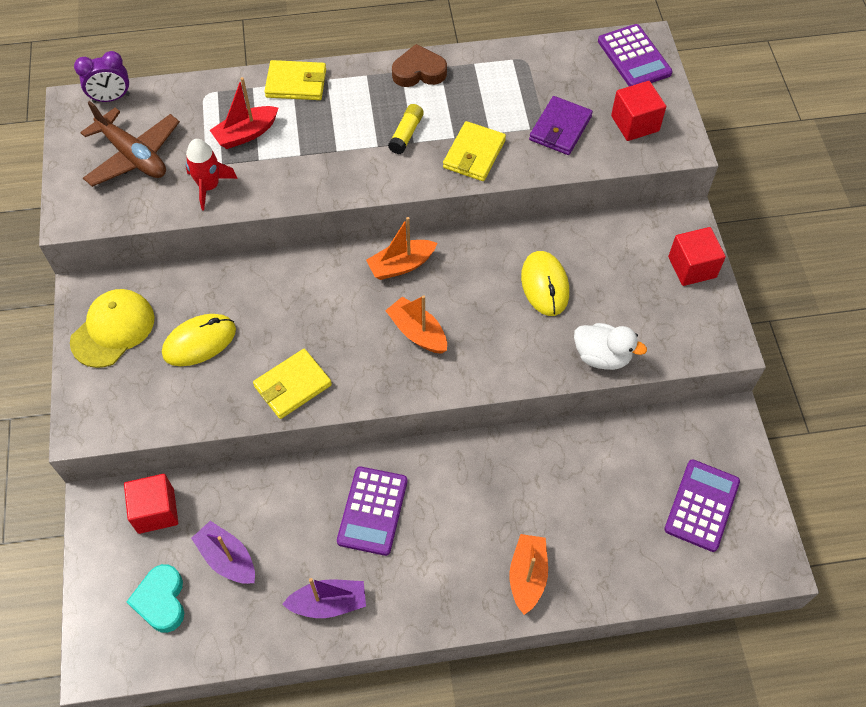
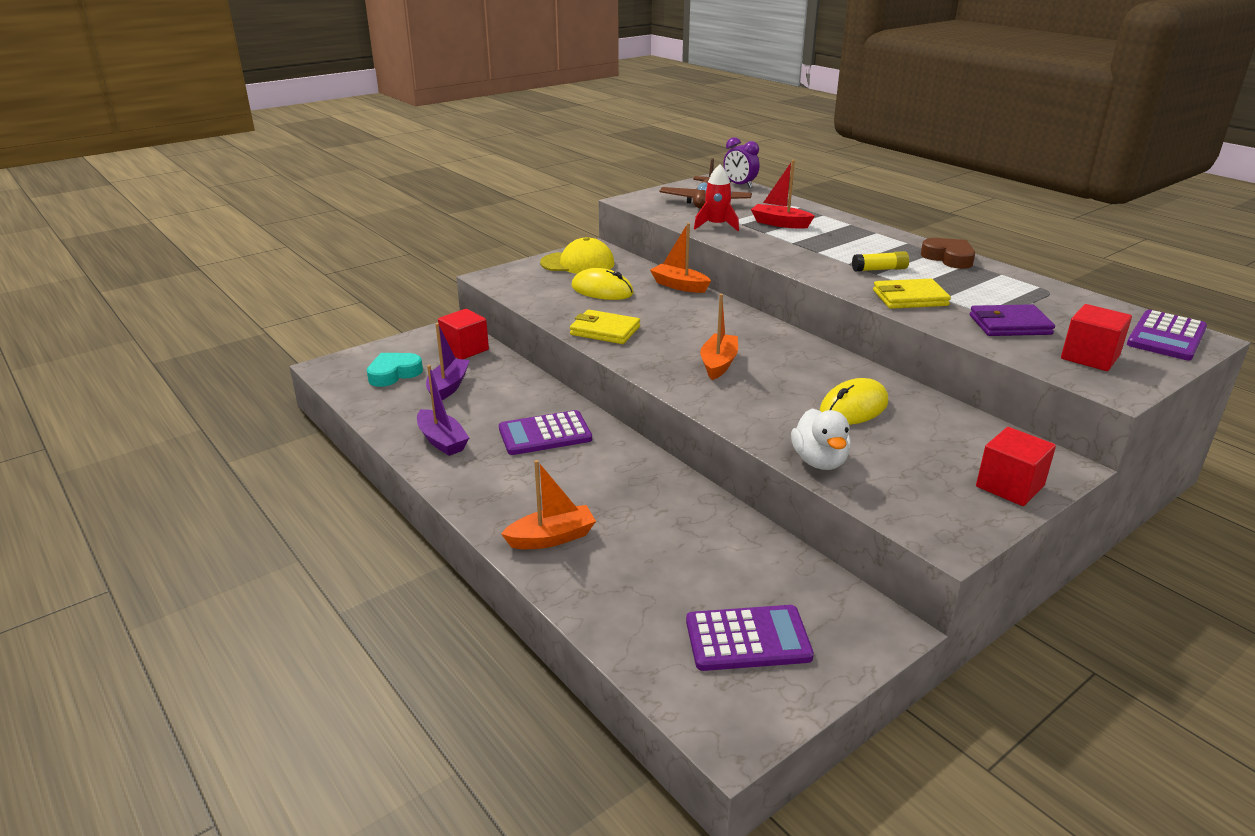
camera: 60 degrees right, 30 degrees down
yellow wallet [264,60,326,100] -> none
orange boat [366,217,437,280] -> orange boat moved to [650,223,711,293]

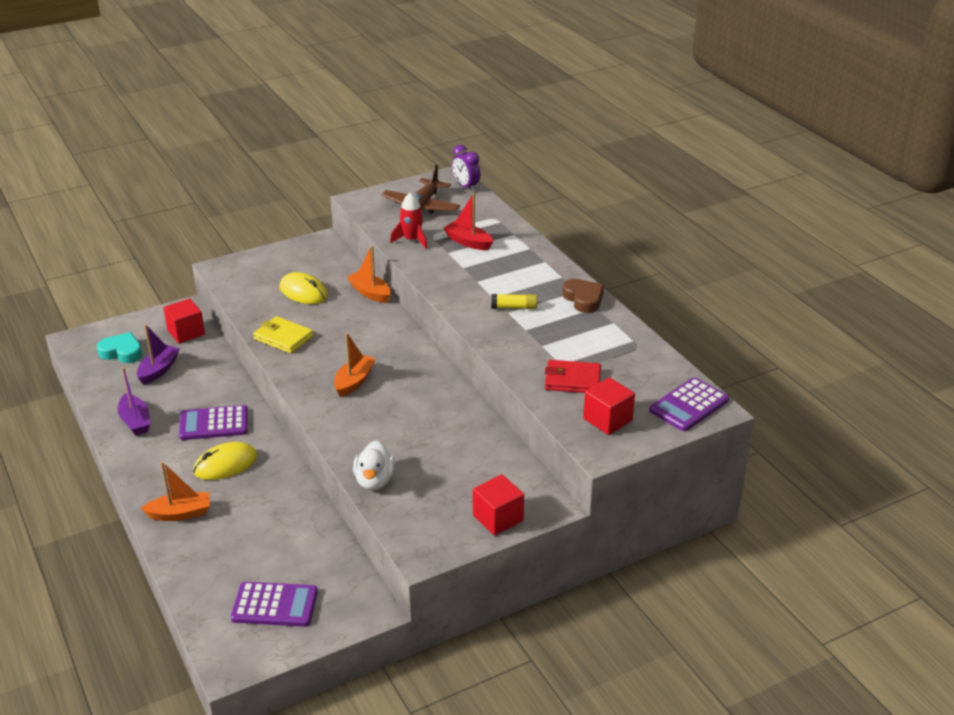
camera: 10 degrees right, 5 degrees up
turquoise heart [367,353,423,387] -> turquoise heart turned 45 degrees clockwise [97,332,142,363]
yellow cap [540,237,614,274] -> none
yellow mouse [820,378,888,425] -> yellow mouse moved to [193,442,258,480]
yellow wallet [873,279,951,309] -> none
purple wallet [970,304,1055,336] -> red wallet [545,360,601,393]

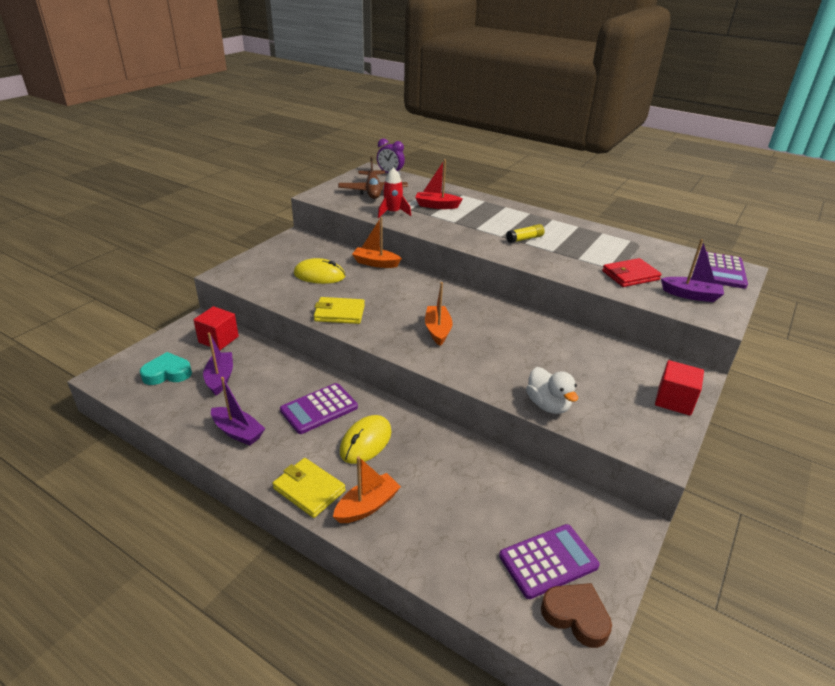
camera: 30 degrees left, 0 degrees up
brown heart [562,279,604,313] -> brown heart moved to [541,583,612,648]
red cube [583,377,635,435] -> purple boat [661,239,724,302]
none -> yellow wallet [272,458,346,518]

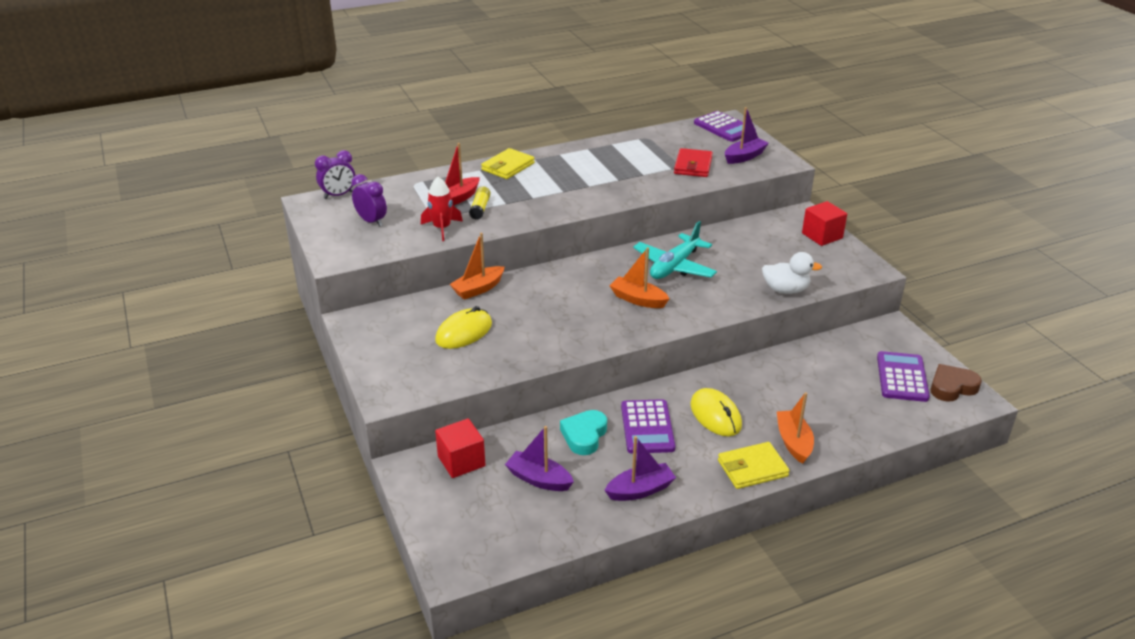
camera: 55 degrees left, 0 degrees up
turquoise heart [140,352,192,385] -> turquoise heart moved to [560,410,607,455]
yellow wallet [314,297,365,324] -> yellow wallet moved to [481,148,535,179]
brown plane [338,156,408,199] -> purple clock [352,174,387,227]
yellow glue stick [506,224,545,243] -> yellow glue stick moved to [469,186,491,220]
none -> turquoise plane [633,221,717,279]

